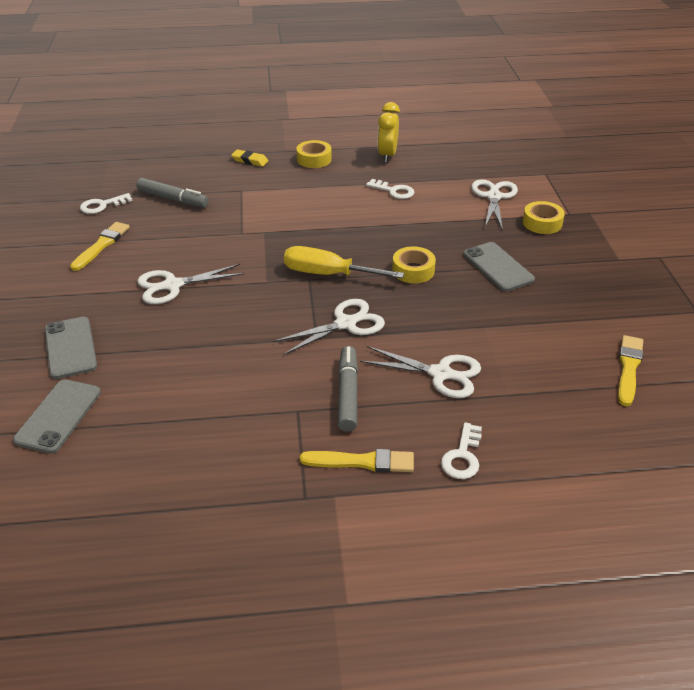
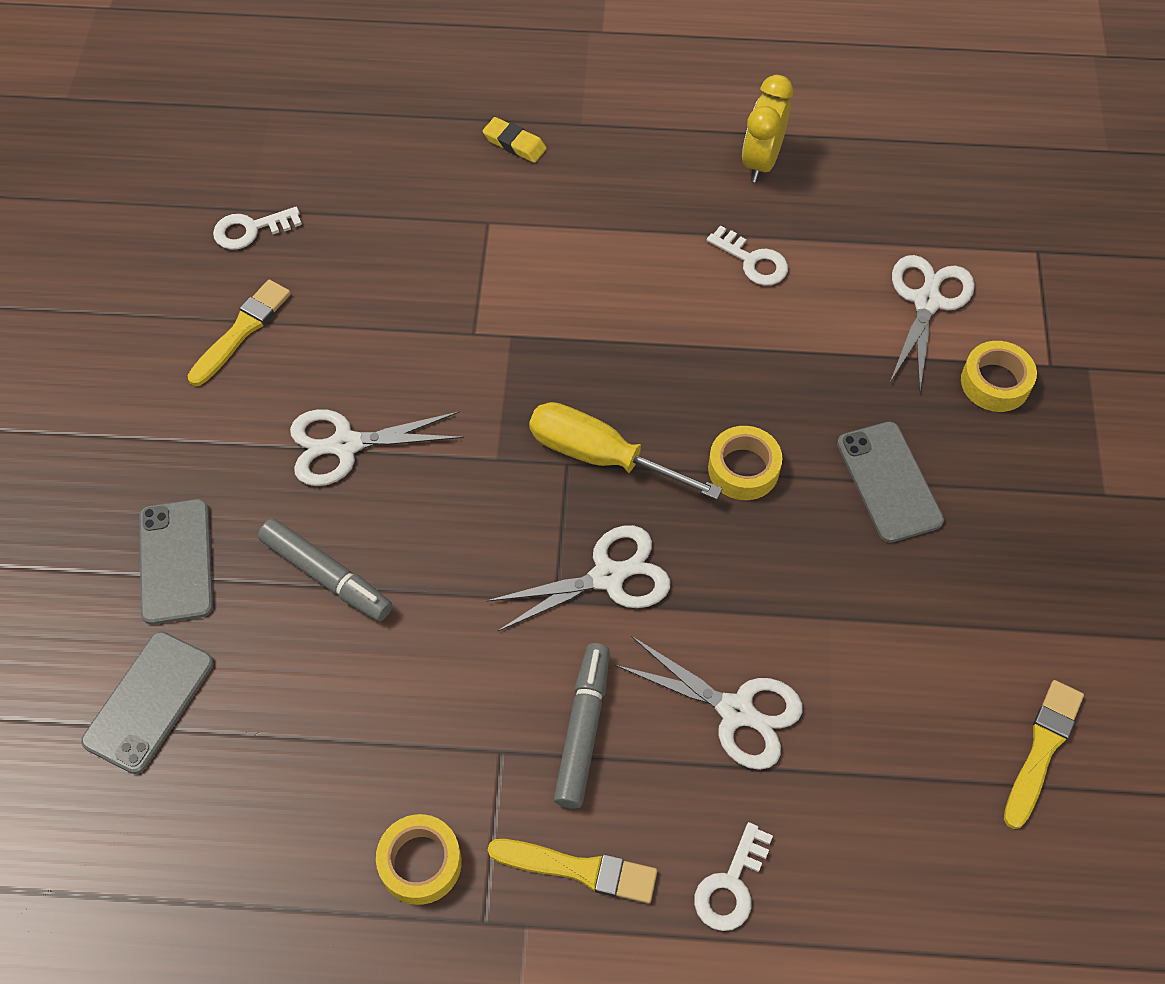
camera: 10 degrees right, 20 degrees up
grey marker [136,178,209,207] -> grey marker moved to [258,518,392,621]
yellow tape [296,140,332,168] -> yellow tape moved to [376,814,462,905]

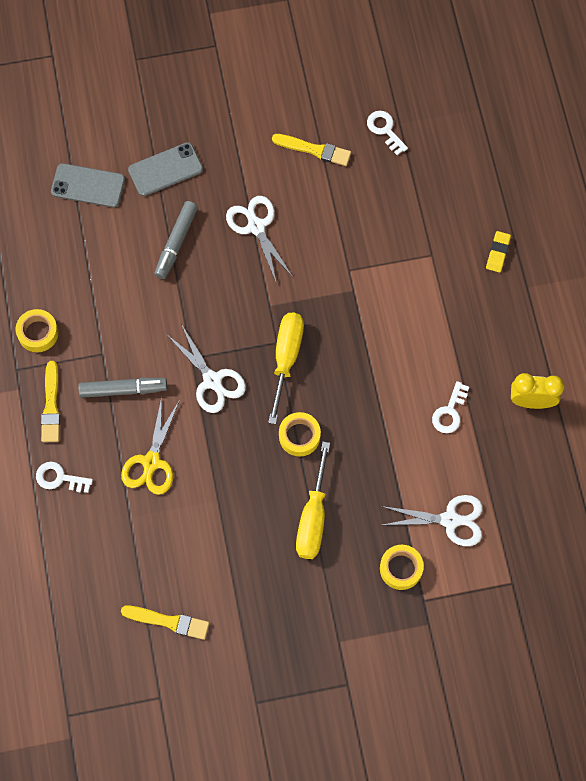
camera: 75 degrees right, 10 degrees up
white scissors [614,636,803,770] -> yellow scissors [121,397,180,495]
grey phone [837,422,944,543] -> yellow screwdriver [296,442,330,559]

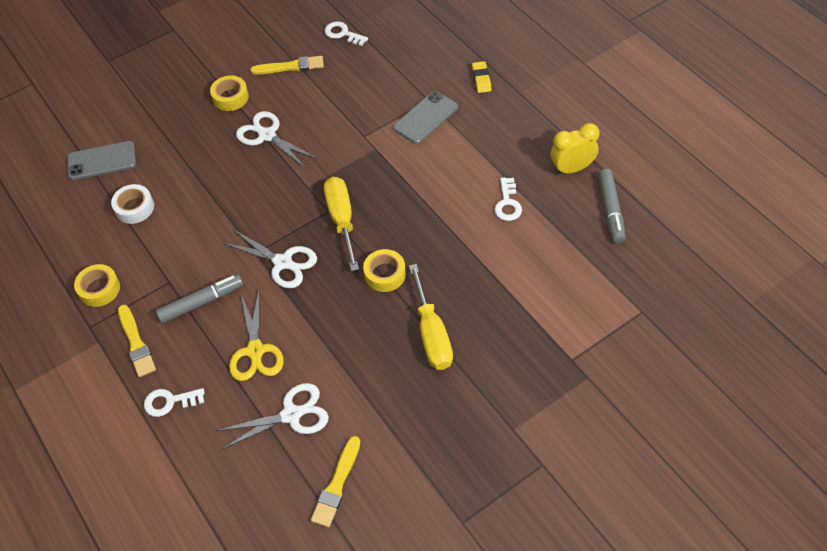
camera: 20 degrees left, 15 degrees down
yellow brush [121,606,209,640] -> yellow brush turned 120 degrees clockwise [311,436,360,527]
grey phone [128,142,203,196] -> grey phone moved to [393,91,458,144]
grey marker [154,201,198,279] -> grey marker moved to [598,169,626,243]
yellow tape [380,545,424,590] -> yellow tape moved to [210,76,249,111]
white scissors [381,495,483,546] -> white scissors moved to [216,383,329,449]
none -> white tape [111,184,154,224]

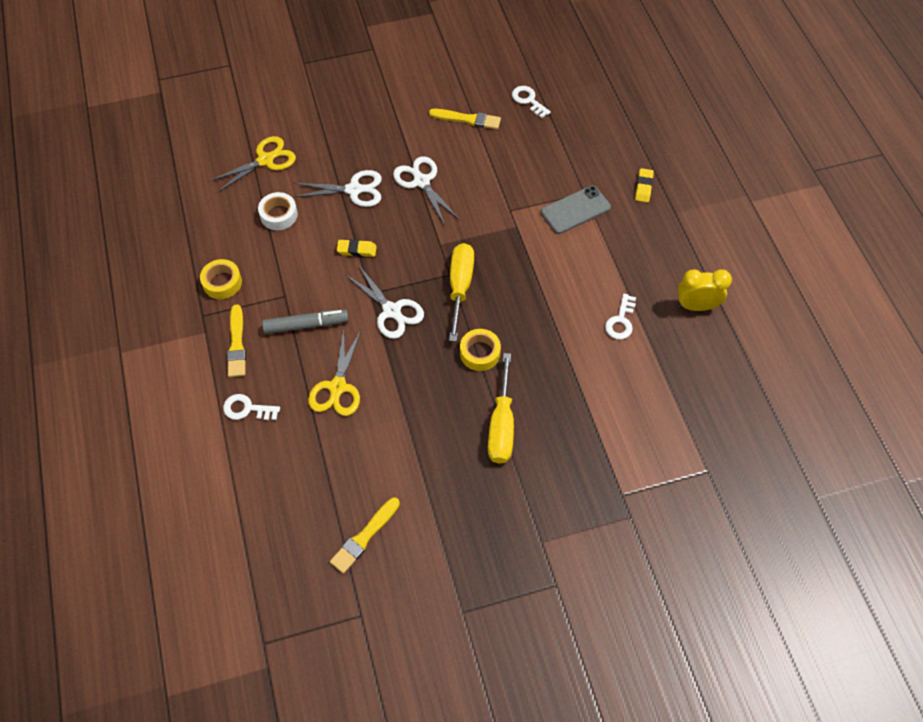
camera: 15 degrees right, 5 degrees up
grey phone [67,141,136,180] -> yellow scissors [209,136,296,193]
yellow tape [210,76,249,111] -> none
white scissors [216,383,329,449] -> white scissors moved to [294,170,382,207]
grey marker [598,169,626,243] -> none
none -> yellow eraser [337,239,377,257]

